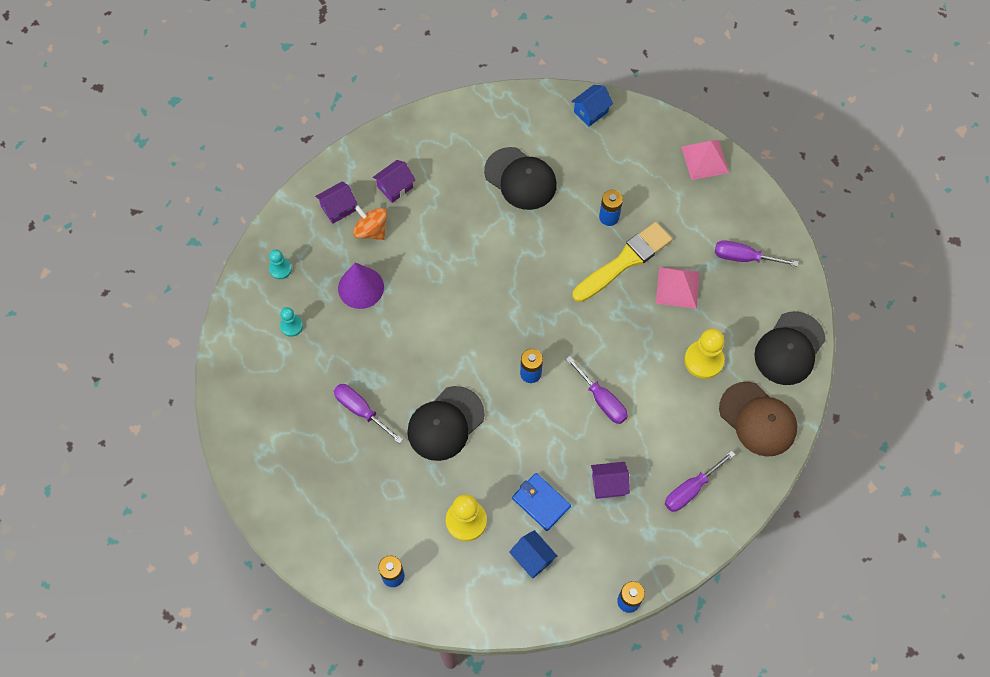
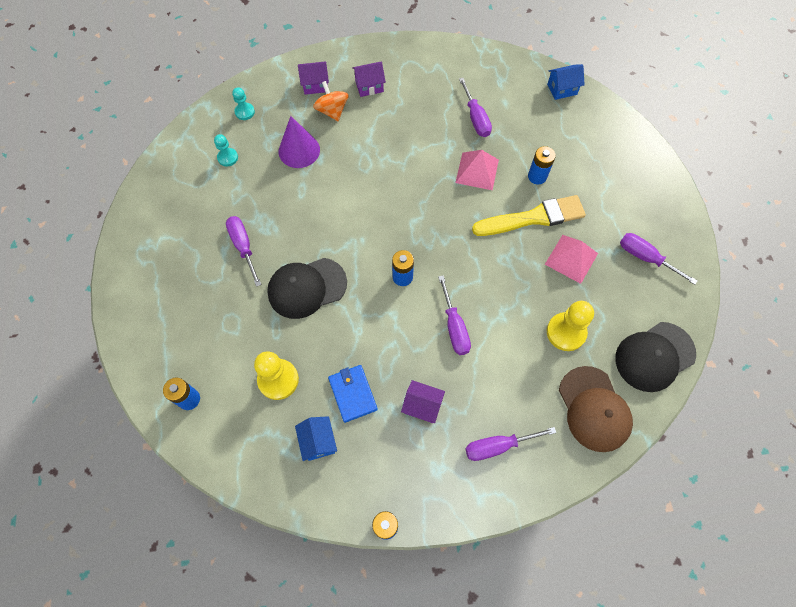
camera: 25 degrees right, 0 degrees up
black cap [484,147,557,210] -> purple screwdriver [459,78,492,137]
pink pyramid [681,140,729,180] -> pink pyramid moved to [455,150,499,190]

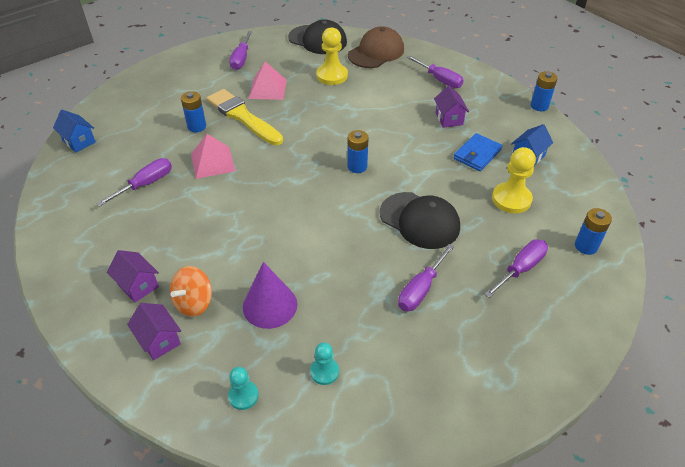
camera: 120 degrees left, 20 degrees down
purple screwdriver [438,275,471,355] -> purple screwdriver moved to [484,239,548,298]

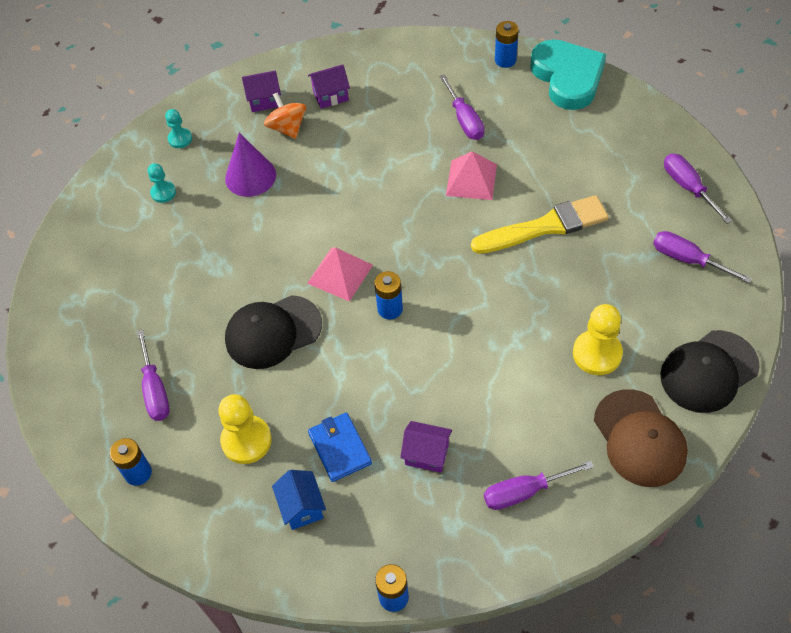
camera: 120 degrees right, 10 degrees up
blue house [53,110,96,152] -> turquoise heart [530,39,606,110]
blue battery [181,91,206,132] -> blue battery moved to [495,21,519,68]
pink pyramid [249,61,287,100] -> pink pyramid moved to [307,247,373,302]
purple screwdriver [398,244,454,311] -> purple screwdriver moved to [664,154,732,224]

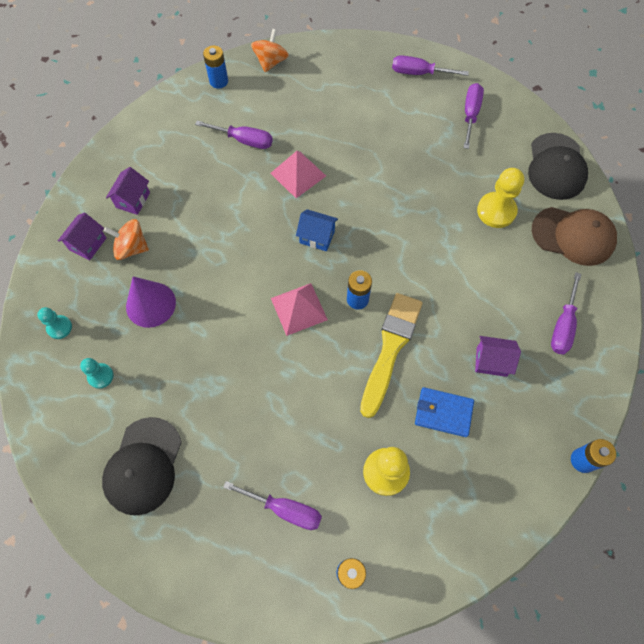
camera: 55 degrees left, 10 degrees up
black cap [225,295,322,369] -> black cap moved to [102,417,182,515]
blue house [272,470,326,530] -> blue house moved to [296,209,338,251]
purple house [400,421,452,473] -> purple house turned 45 degrees clockwise [475,336,521,377]
yellow brush [471,195,609,254] -> yellow brush moved to [360,293,423,418]
turquoise heart [530,39,606,110] -> orange spinning top [251,29,289,72]
purple screwdriver [653,231,752,283] -> purple screwdriver turned 120 degrees clockwise [464,83,484,149]

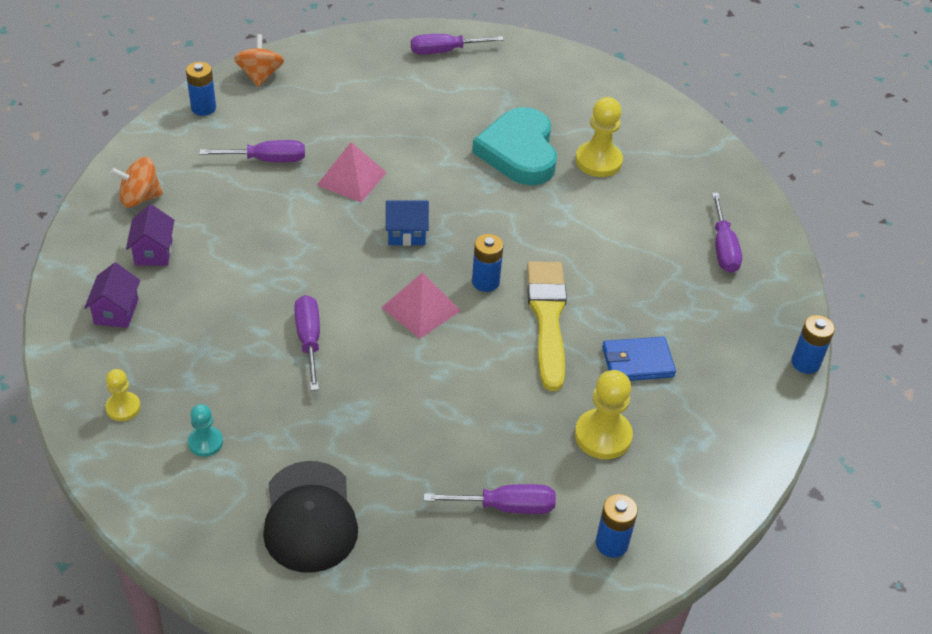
camera: 25 degrees left, 20 degrees down
turquoise pawn [37,307,72,339] -> yellow pawn [105,369,141,421]
orange spinning top [104,219,149,260] -> orange spinning top moved to [110,157,163,207]
purple cone [126,277,176,328] -> none
purple screwdriver [464,83,484,149] -> purple screwdriver moved to [294,295,320,391]
purple house [475,336,521,377] -> none
black cap [528,133,588,200] -> none
brown cap [532,207,617,266] -> none
none -> turquoise heart [472,107,557,185]

